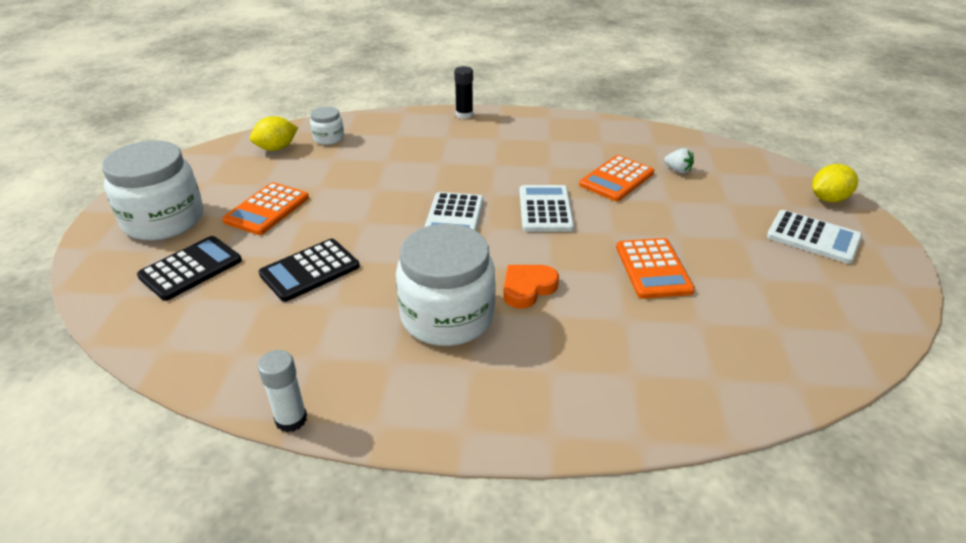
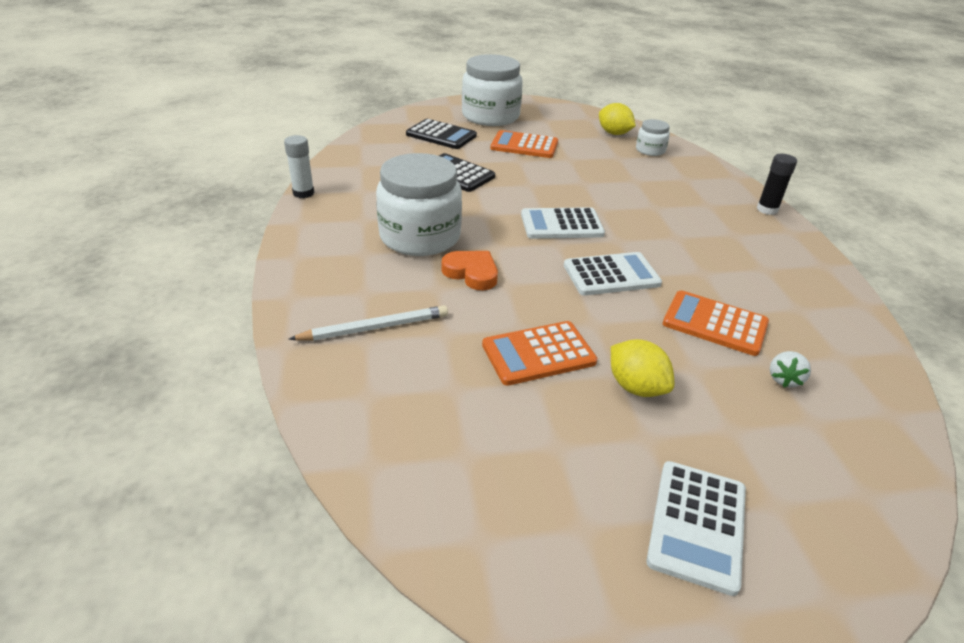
camera: 75 degrees right, 0 degrees up
yellow lemon [812,164,858,202] -> yellow lemon moved to [611,339,674,397]
none -> white pencil [288,305,448,341]

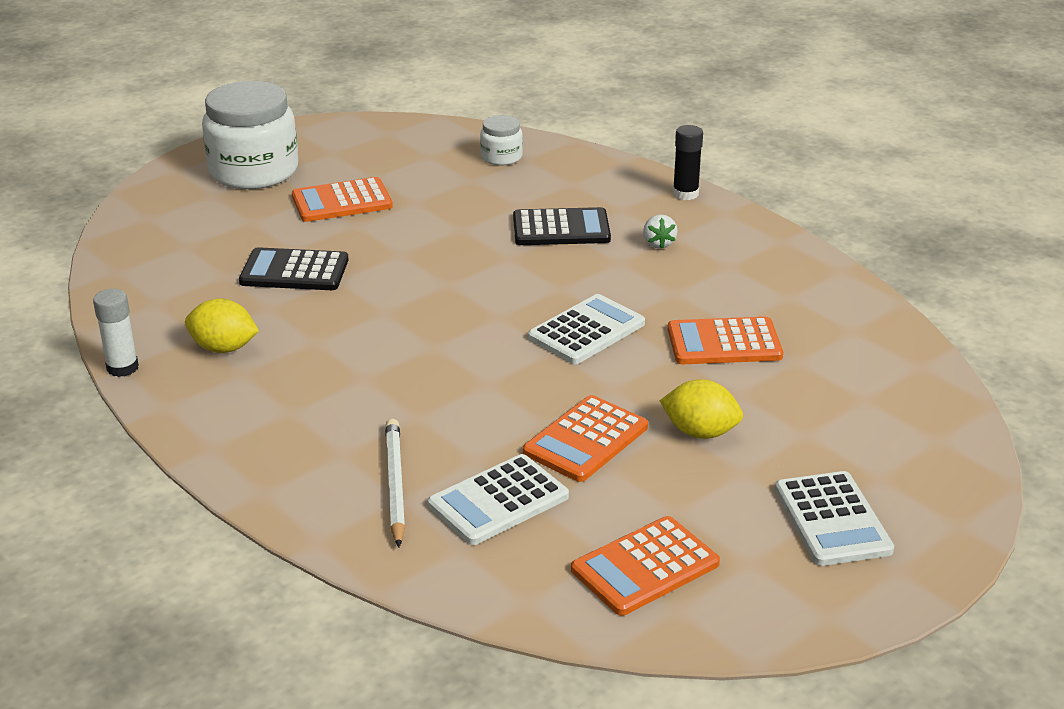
camera: 30 degrees left, 5 degrees down
white pencil [288,305,448,341] -> white pencil turned 45 degrees counterclockwise [385,419,405,547]
white jar [376,153,462,256] -> none
black calculator [406,119,477,149] -> black calculator moved to [513,207,611,245]
orange heart [442,251,498,290] -> none
white calculator [521,207,605,239] -> white calculator moved to [428,454,569,545]
yellow lemon [599,103,636,135] -> yellow lemon moved to [185,298,259,353]
white strawberry [770,351,811,388] -> white strawberry moved to [643,214,678,249]
none -> orange calculator [571,516,720,616]

